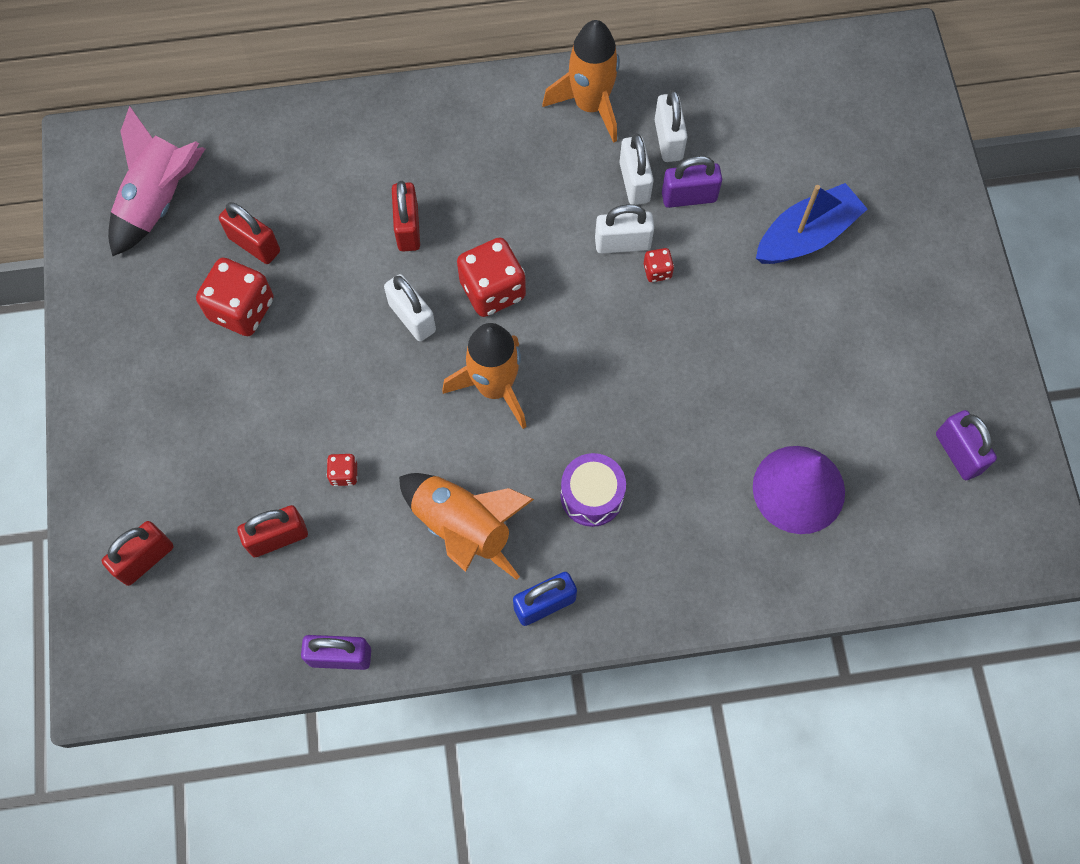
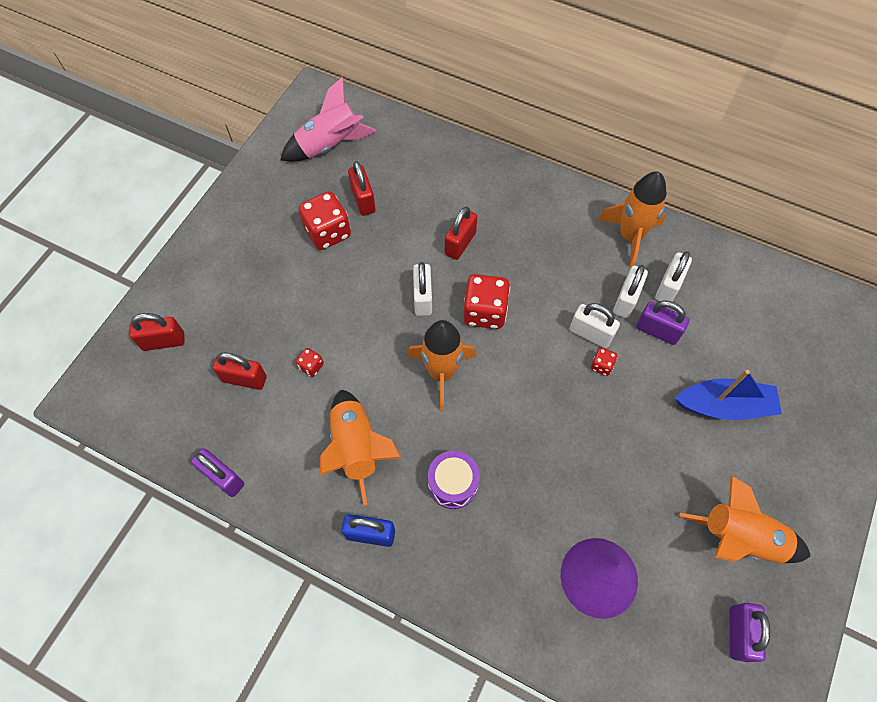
camera: 35 degrees right, 5 degrees down
none -> orange rocket [680,475,810,563]

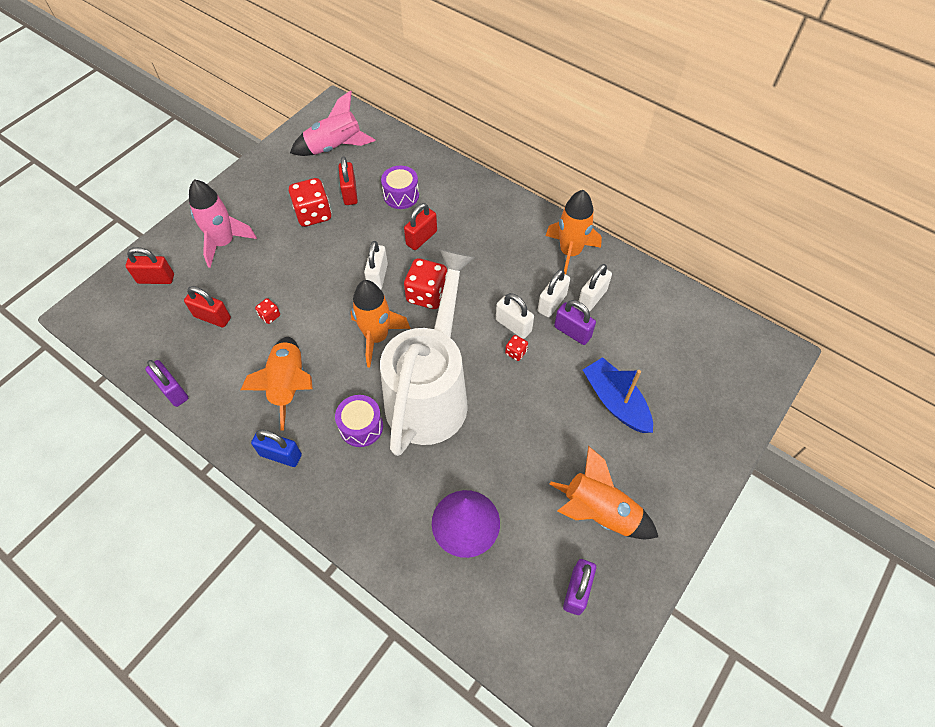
camera: 10 degrees right, 5 degrees down
blue boat [675,370,782,420] -> blue boat turned 135 degrees counterclockwise [583,357,653,433]
none -> pink rocket [189,179,257,268]
none -> white watering can [380,250,475,456]
none -> purple drum [381,166,419,209]

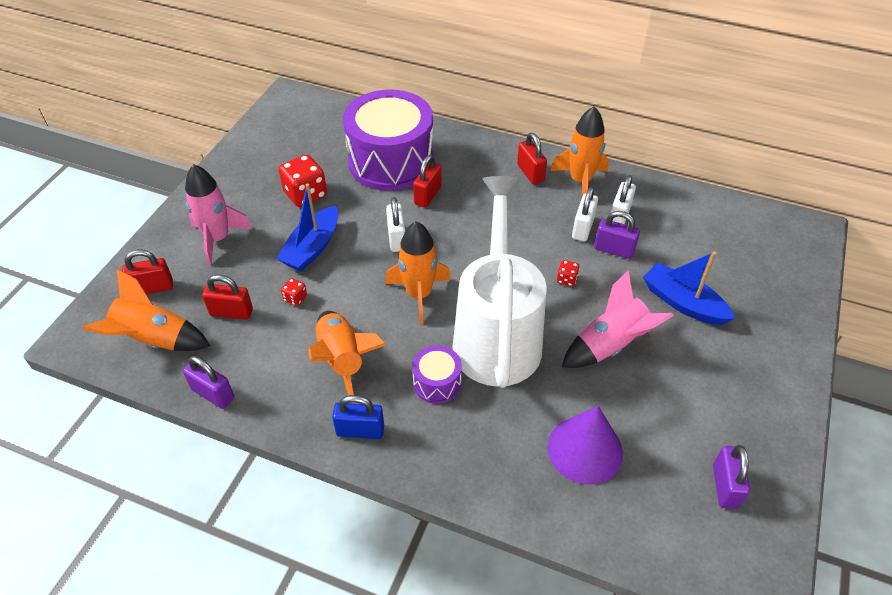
camera: 15 degrees left, 10 degrees down
pink rocket [290,91,376,156] -> pink rocket moved to [562,270,674,368]
red padlock [338,156,358,205] -> red padlock moved to [517,133,547,184]
purple drum [381,166,419,209] -> purple drum [343,90,434,191], size x2.27
red dice [404,258,447,309] -> none
white padlock [496,293,534,339] -> none
orange rocket [550,446,658,539] -> orange rocket moved to [83,269,210,351]
none -> blue boat [276,184,338,272]

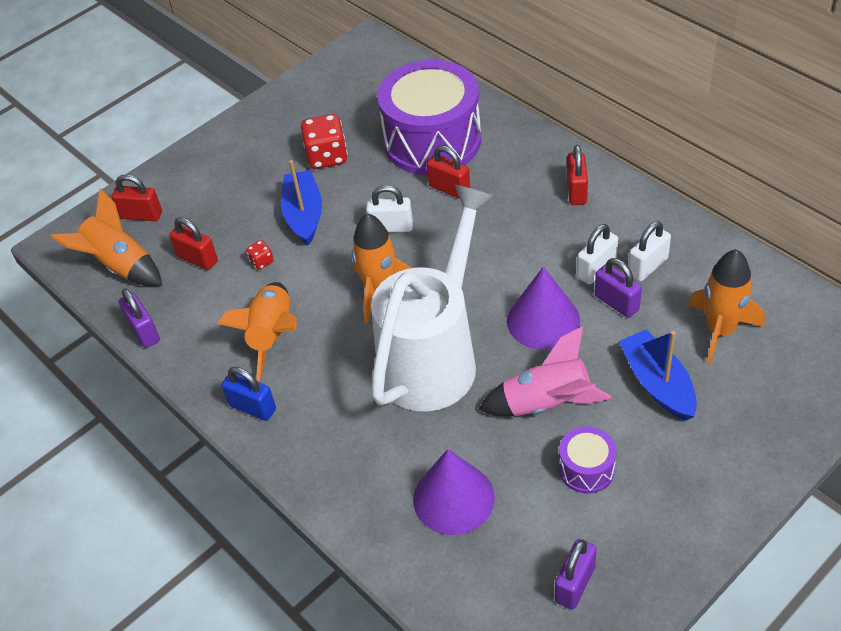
camera: 30 degrees right, 0 degrees up
pink rocket [185,164,253,265] -> none
blue boat [276,184,338,272] -> blue boat turned 120 degrees clockwise [281,160,322,245]
white padlock [386,197,405,252] -> white padlock turned 75 degrees clockwise [366,185,413,233]
purple drum [412,345,462,404] -> purple drum moved to [559,426,617,494]
red padlock [413,155,442,208] -> red padlock turned 75 degrees clockwise [427,146,470,199]
orange rocket [550,106,609,196] -> orange rocket moved to [688,249,765,364]
red dice [557,260,580,286] -> purple cone [507,267,580,350]

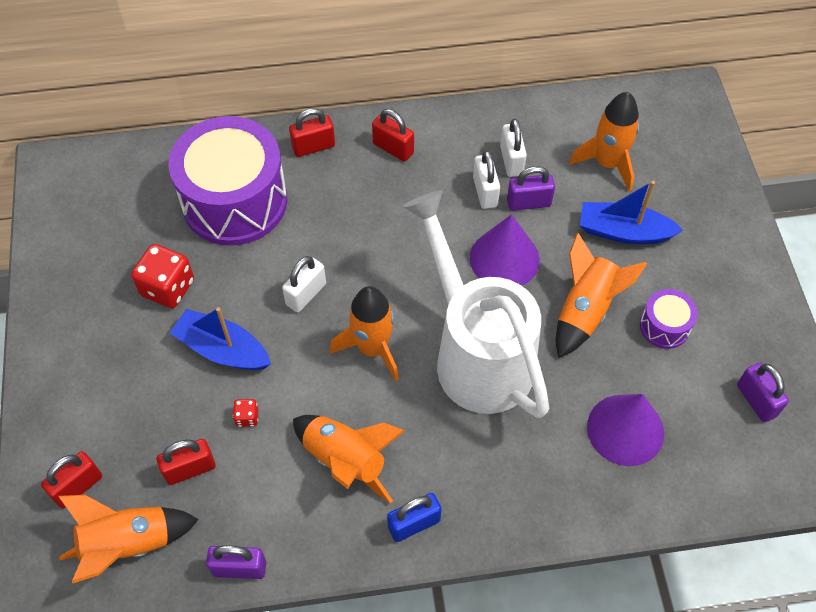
camera: 60 degrees left, 10 degrees up
red padlock [427,146,470,199] -> red padlock moved to [289,108,335,157]
pink rocket [478,326,612,416] -> orange rocket [556,233,647,358]

